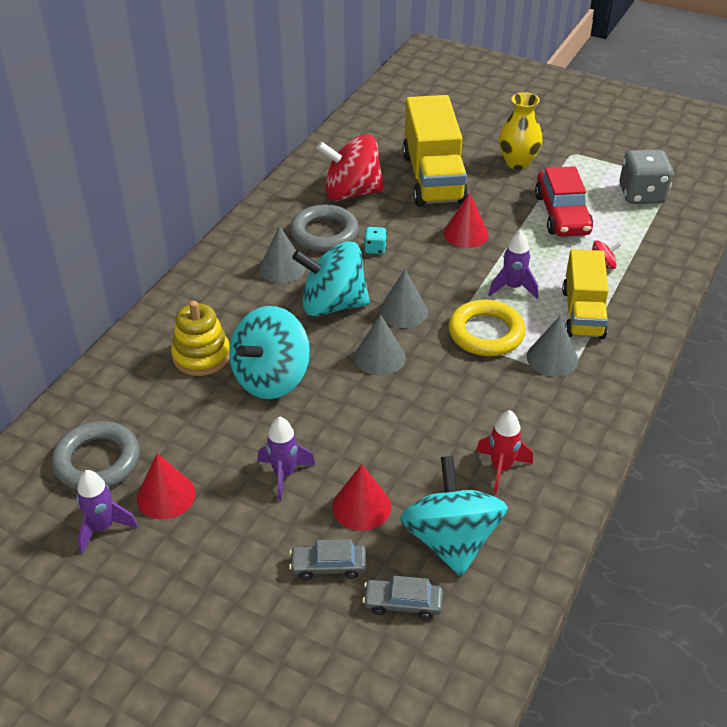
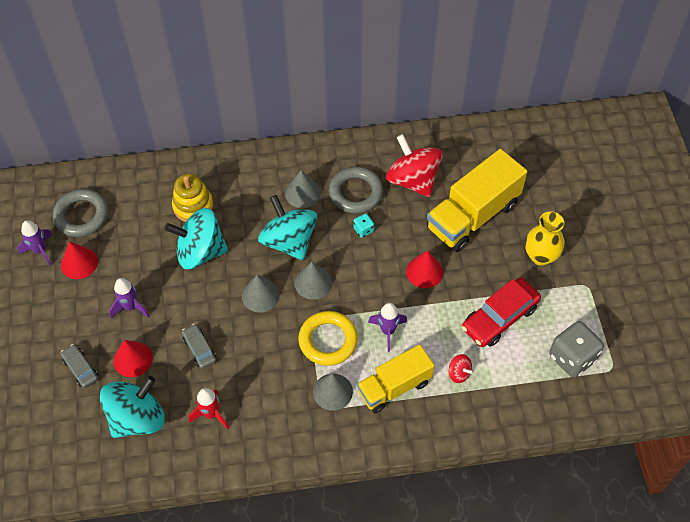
camera: 55 degrees right, 15 degrees up
grey car [362,576,443,620] -> grey car moved to [182,324,216,369]

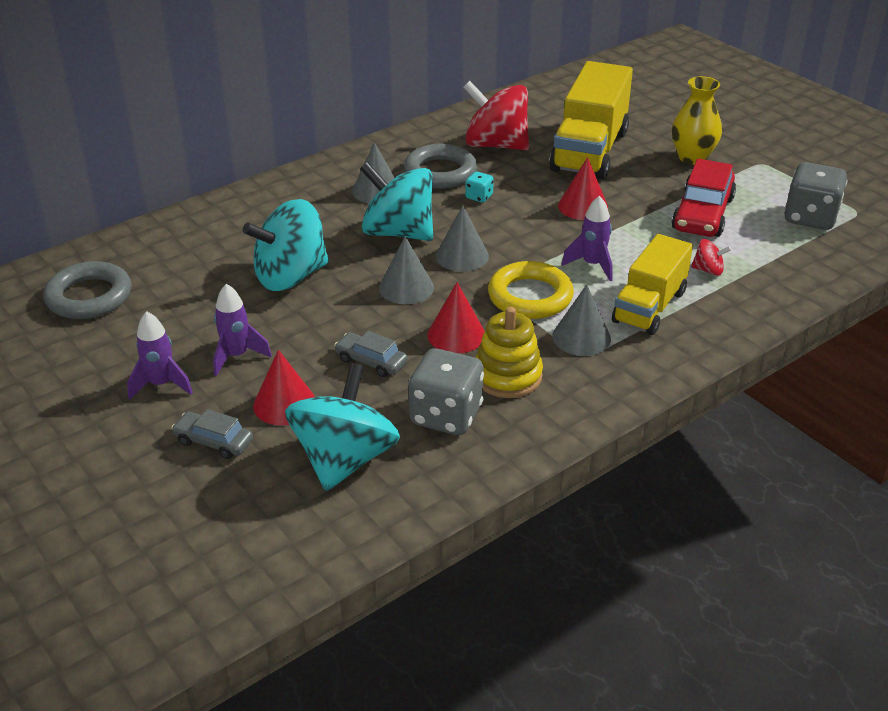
camera: 30 degrees left, 20 degrees down
purple rocket [17,220,52,266] -> purple rocket moved to [127,311,193,400]
red cone [61,241,98,279] -> red cone moved to [427,282,485,353]
yellow stacking toy [172,174,213,222] -> yellow stacking toy moved to [475,307,543,398]
red rocket [189,388,229,429] -> grey dice [408,348,484,435]

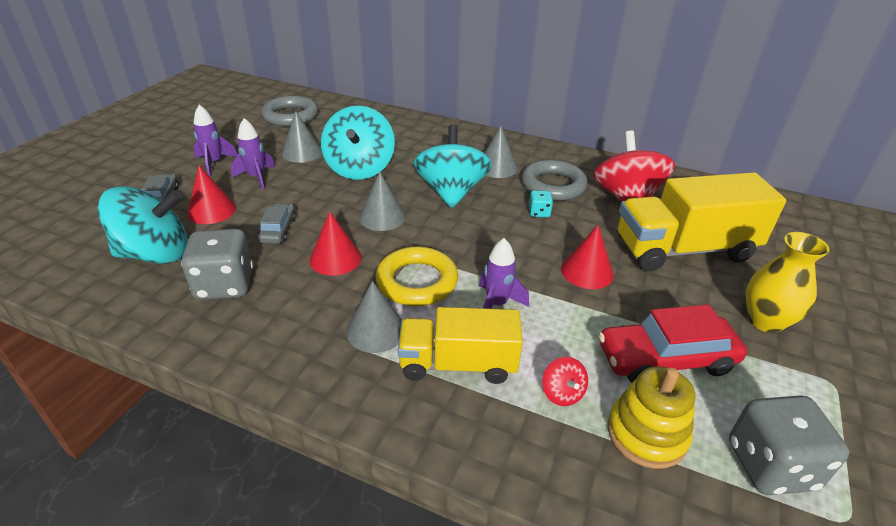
camera: 60 degrees right, 0 degrees up
turquoise spinning top [243,199,329,291] -> turquoise spinning top turned 120 degrees counterclockwise [321,105,395,180]
grey cone [436,206,489,272] -> grey cone moved to [282,111,322,163]
yellow stacking toy [475,307,543,398] -> yellow stacking toy moved to [608,366,695,469]

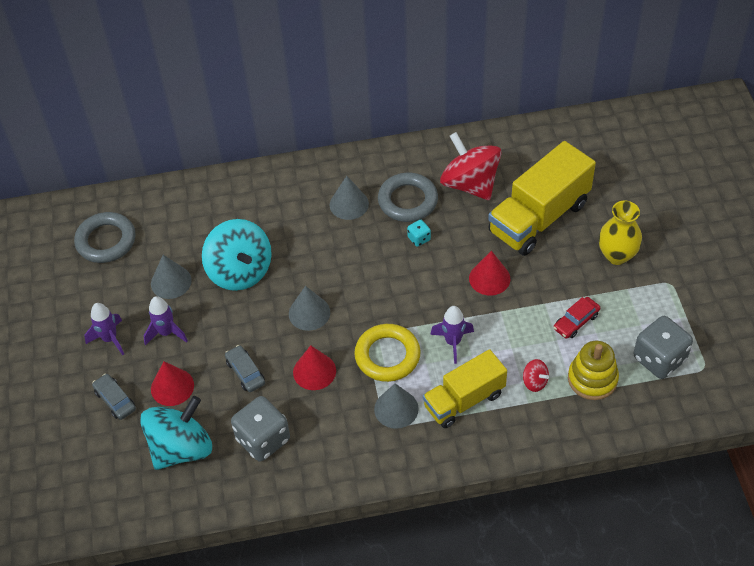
camera: 30 degrees left, 15 degrees up
turquoise spinning top [413,124,492,208] -> none
red car [598,304,747,383] -> red car [553,297,600,339], size x0.55

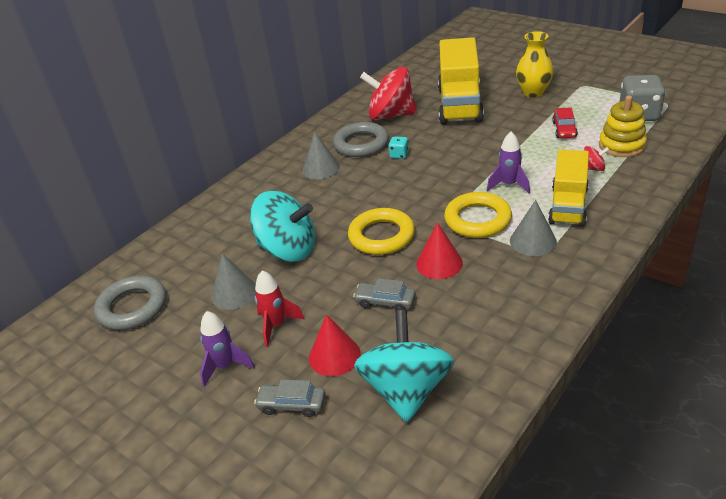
camera: 40 degrees left, 15 degrees down
purple rocket [144,296,188,346] -> red rocket [255,270,304,347]
grey dice [231,396,290,461] -> none
grey cone [289,286,330,331] -> yellow ring [348,208,415,255]
red cone [469,251,510,295] -> none

